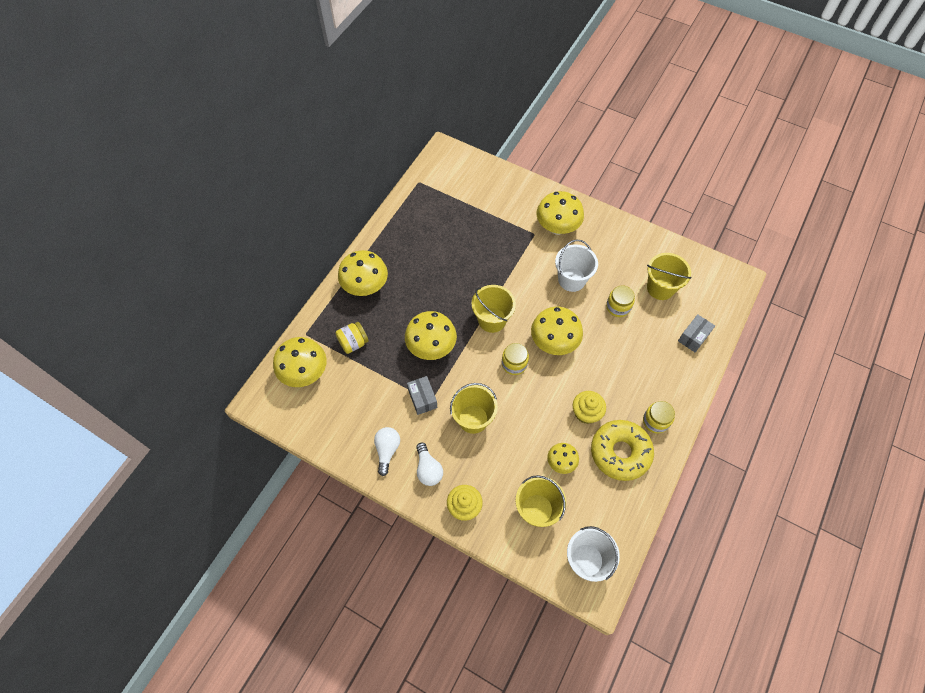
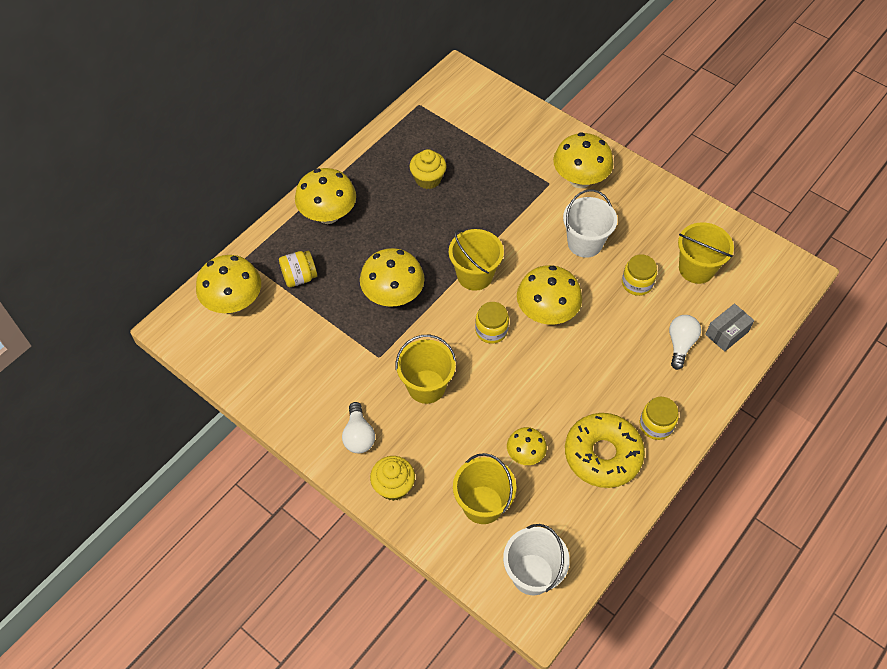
camera: 10 degrees right, 5 degrees down
white light bulb [374,427,400,476] -> white light bulb moved to [669,315,701,370]
grey box [407,376,437,415] -> none
yellow cupcake [573,391,606,424] -> yellow cupcake moved to [410,149,446,189]

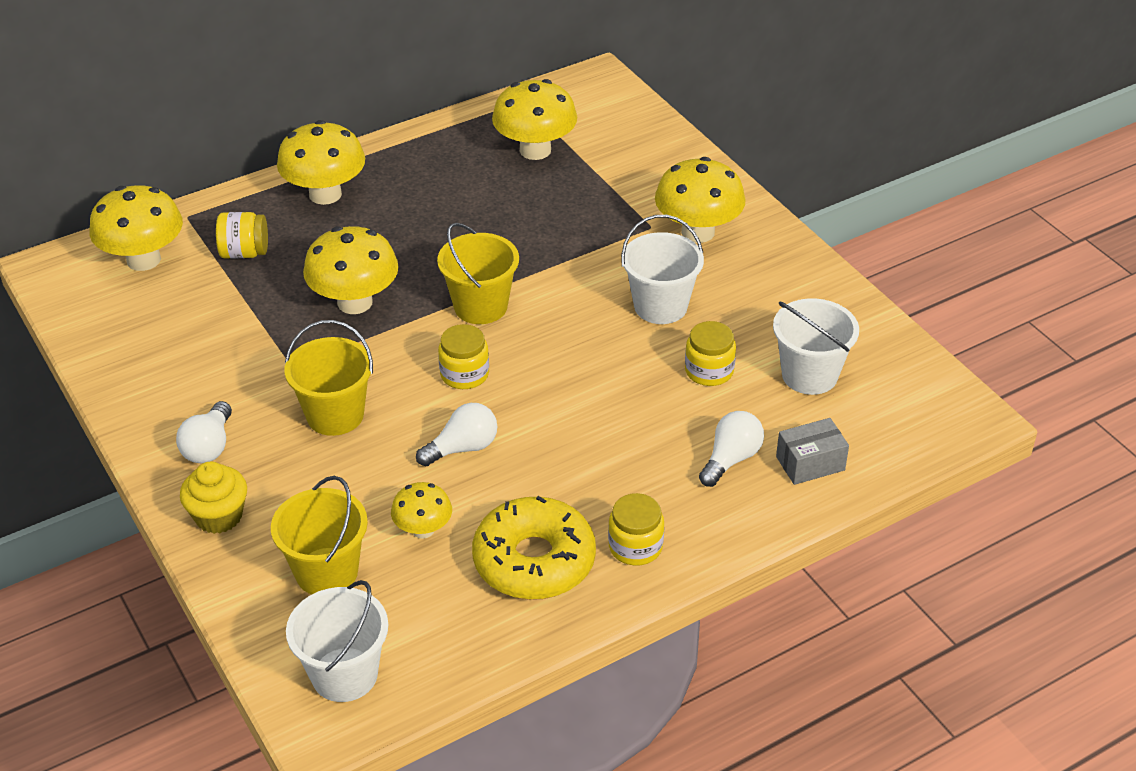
camera: 20 degrees right, 15 degrees down
yellow cupcake [410,149,446,189] -> none
yellow mushroom [517,265,582,325] -> yellow mushroom moved to [492,79,577,160]
yellow bucket [678,222,734,284] -> white bucket [773,298,859,395]
none -> white light bulb [416,403,498,466]

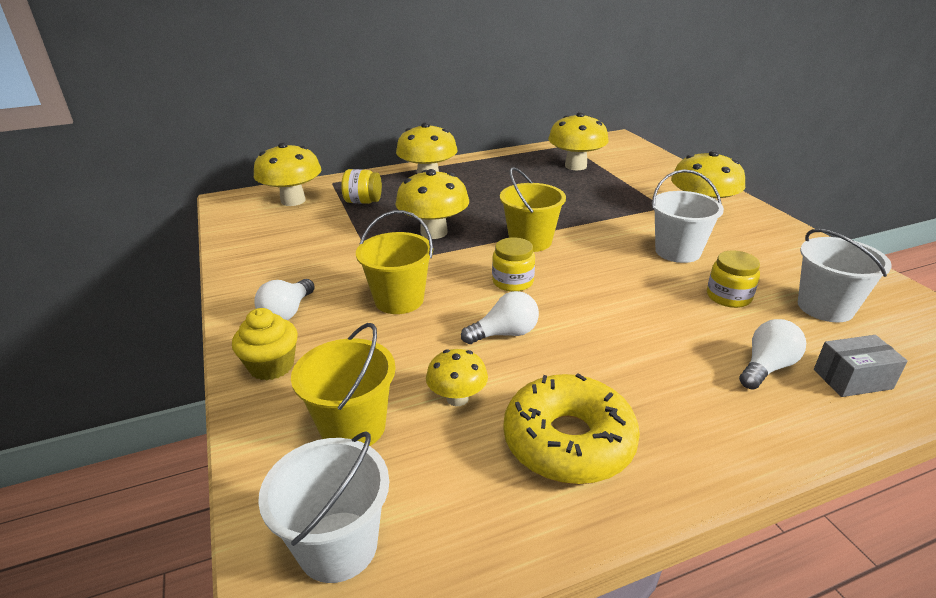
camera: 10 degrees right, 10 degrees down
yellow jar [608,493,664,566] -> none

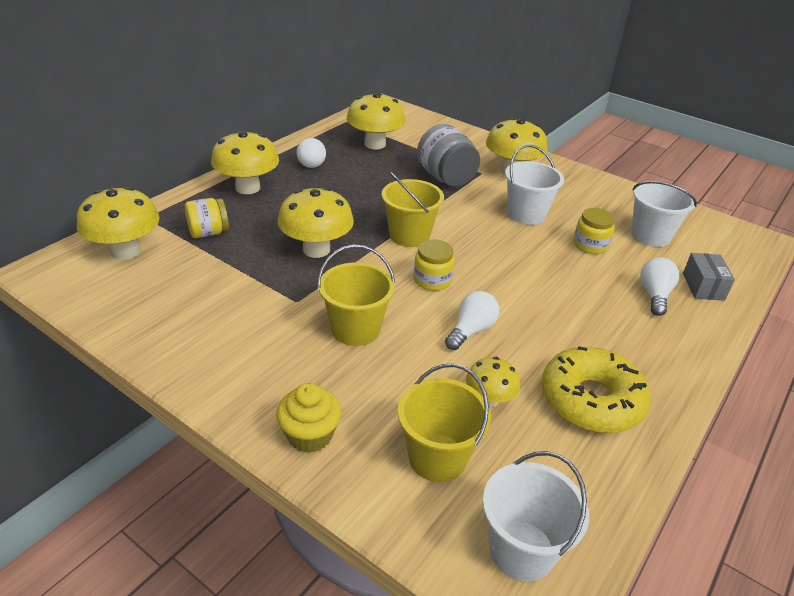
camera: 35 degrees left, 5 degrees up
white light bulb [254,279,315,320] -> white light bulb moved to [297,138,326,168]
grey box [814,335,908,397] -> grey box turned 45 degrees counterclockwise [683,253,735,301]
none -> grey jar [417,124,480,187]

